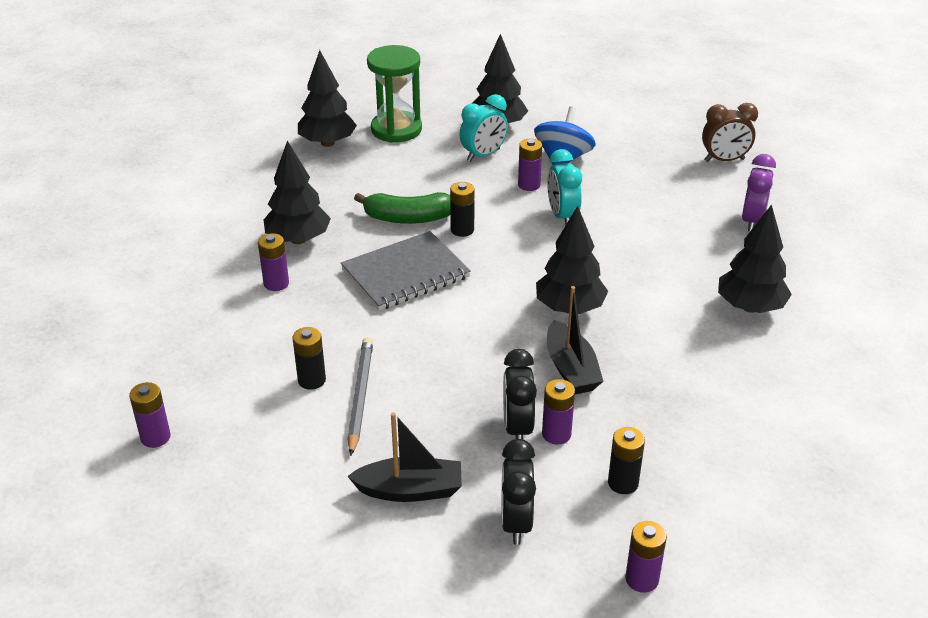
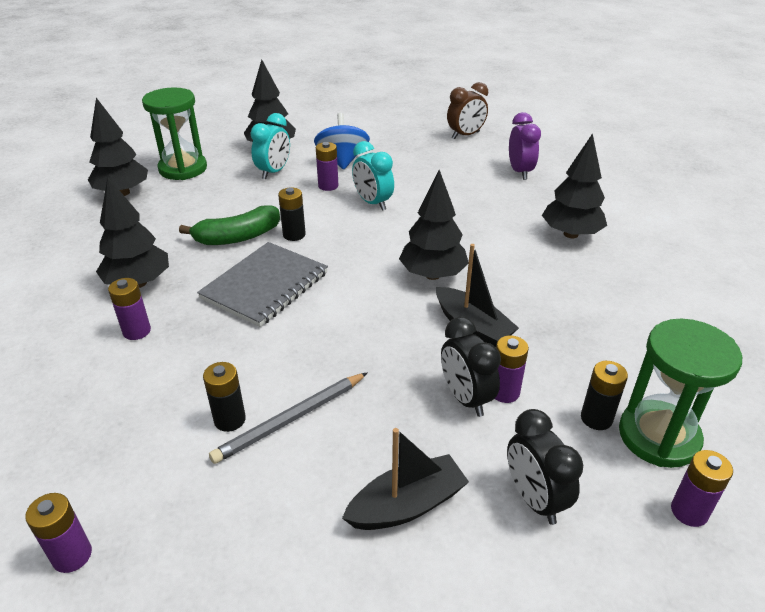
camera: 25 degrees left, 0 degrees up
grey pencil [347,337,373,456] -> grey pencil turned 105 degrees counterclockwise [209,372,368,464]
none -> green hourglass [619,319,742,468]

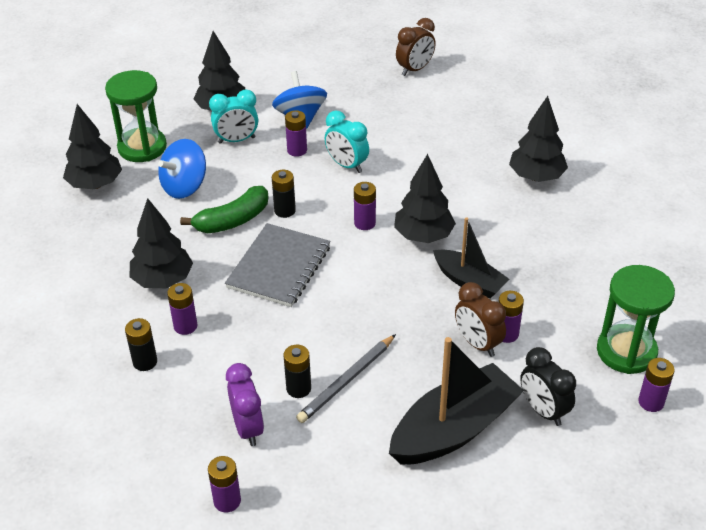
camera: 10 degrees left, 5 degrees up
turquoise clock [251,113,290,179] -> turquoise clock turned 60 degrees clockwise [209,90,258,144]
black boat [342,428,469,530] -> black boat [389,337,524,465], size x1.63
black clock [441,317,501,417] -> brown clock [455,282,506,357]
purple clock [509,112,541,180] -> purple clock moved to [226,363,264,446]
black battery [581,361,628,430] -> black battery moved to [125,318,157,371]
none -> blue spinning top [158,139,206,199]
none -> purple battery [354,182,376,230]

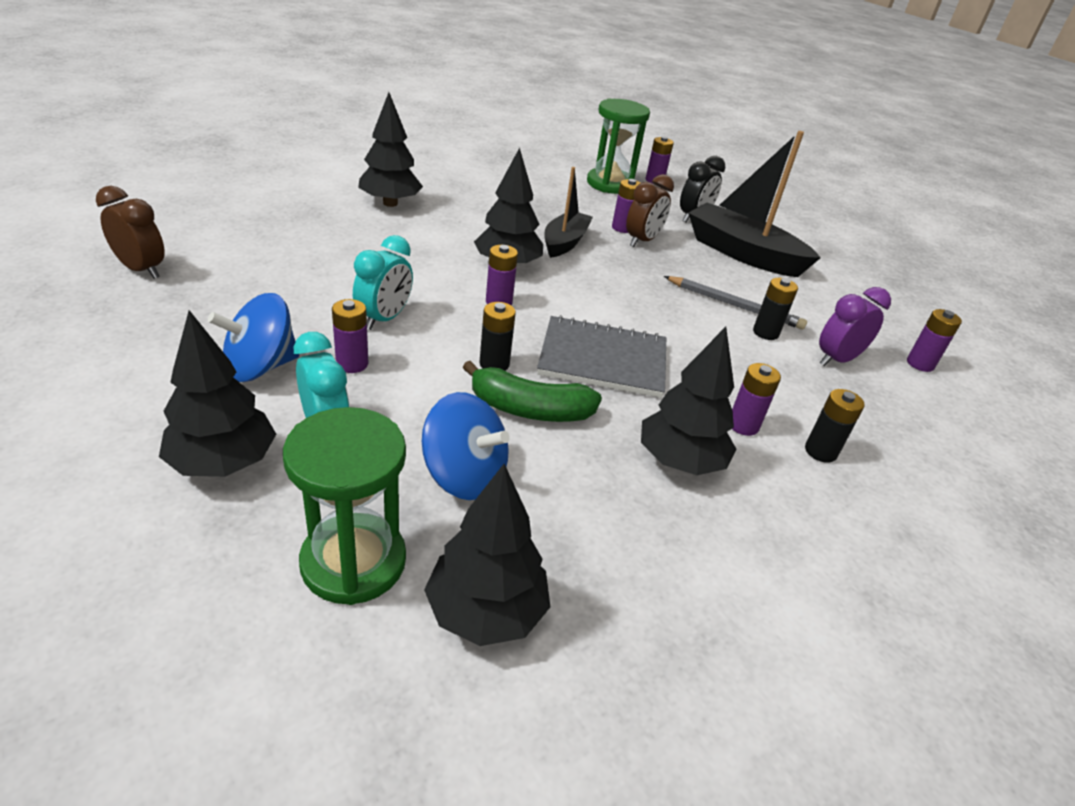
camera: 110 degrees left, 5 degrees down
green banana [180,186,268,233] -> green banana turned 150 degrees clockwise [463,361,602,422]

